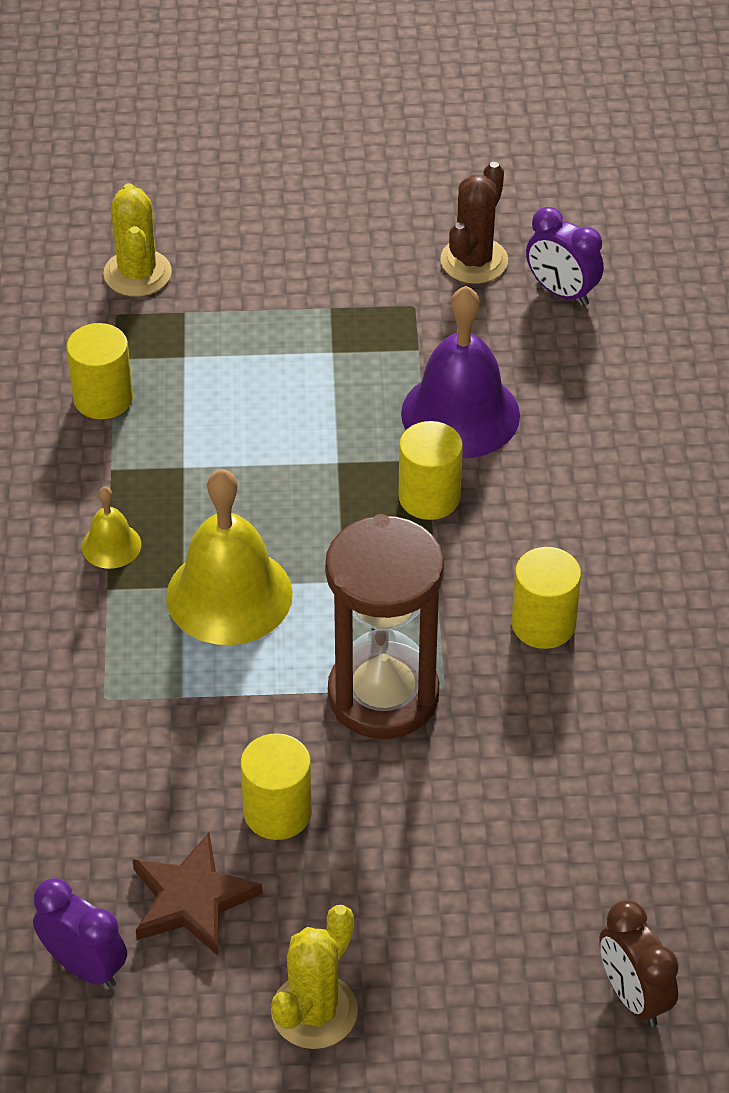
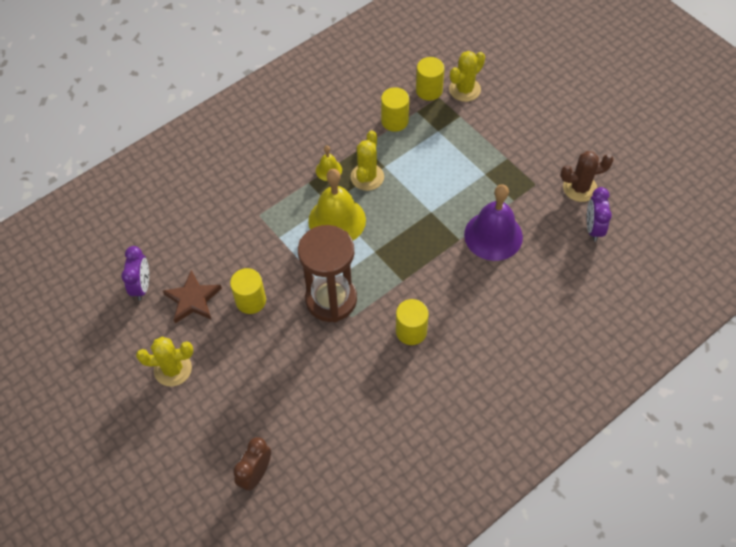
camera: 55 degrees right, 10 degrees up
yellow cylinder [398,421,463,520] -> yellow cylinder moved to [416,57,444,101]
none -> yellow cactus [351,130,384,191]

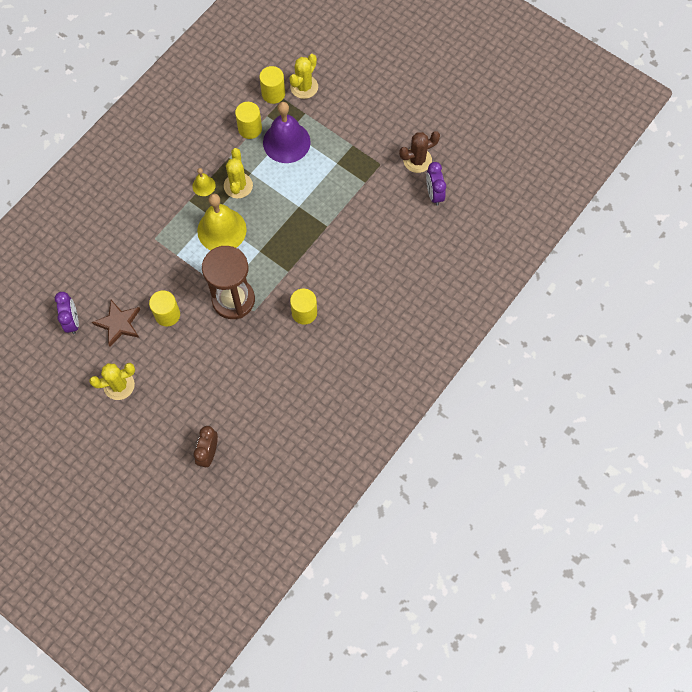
camera: 15 degrees left, 10 degrees up
purple bell [464,184,523,261] -> purple bell moved to [263,102,311,163]

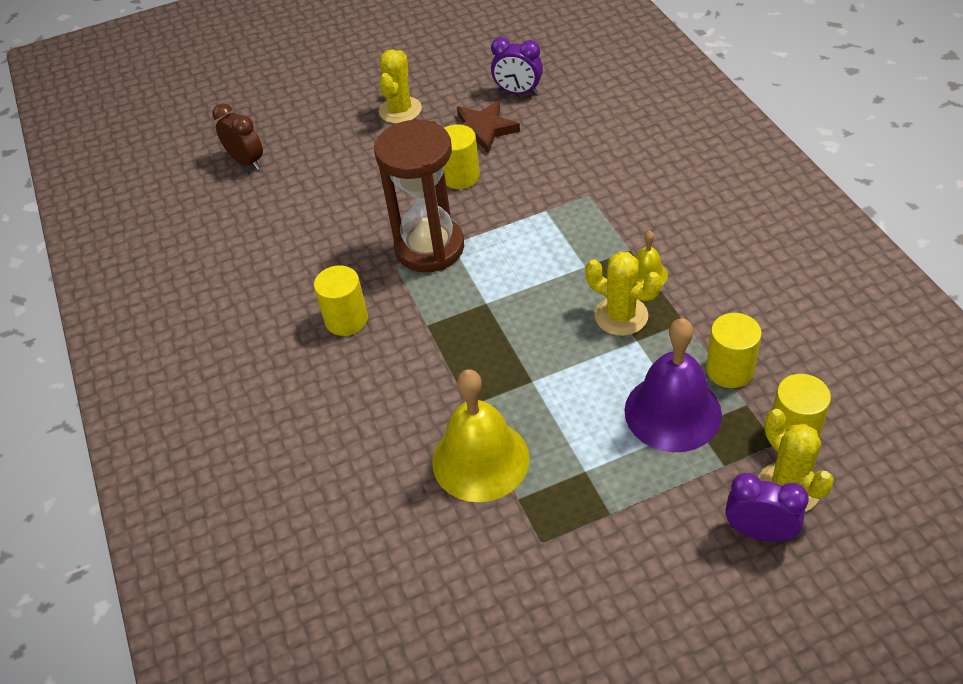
camera: 125 degrees right, 20 degrees down
yellow bell [197,194,247,250] -> yellow bell moved to [432,369,530,502]
brown cactus [399,131,440,173] -> none
purple clock [426,162,446,206] -> purple clock moved to [726,473,809,542]

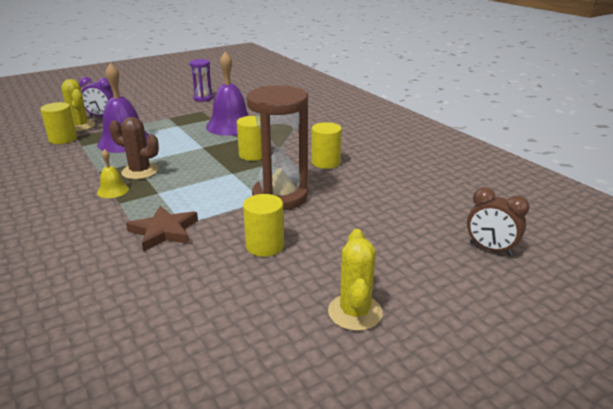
camera: 165 degrees right, 20 degrees down
yellow bell [432,369,530,502] -> purple bell [206,52,249,136]
brown star [457,100,520,154] -> brown star moved to [126,206,198,252]
purple clock [491,37,543,95] -> none
yellow cactus [585,252,662,336] -> brown cactus [109,117,159,179]
yellow cylinder [706,313,762,388] -> yellow cylinder moved to [237,116,262,161]
none -> purple hourglass [189,59,213,102]

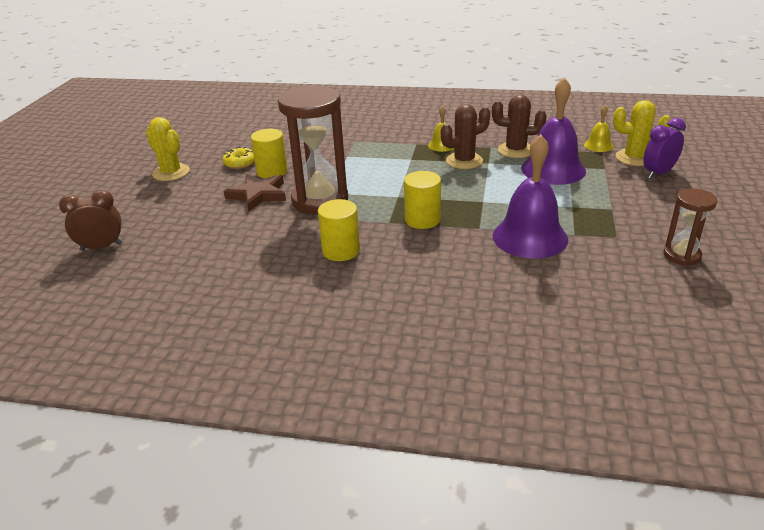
camera: 135 degrees right, 5 degrees up
yellow cylinder [40,102,77,144] -> yellow bell [584,105,614,152]
brown star [126,206,198,252] -> brown star moved to [224,174,286,211]
purple hourglass [189,59,213,102] -> brown hourglass [664,188,717,266]
none -> yellow donut [223,147,254,169]
none -> brown cactus [492,94,547,158]

